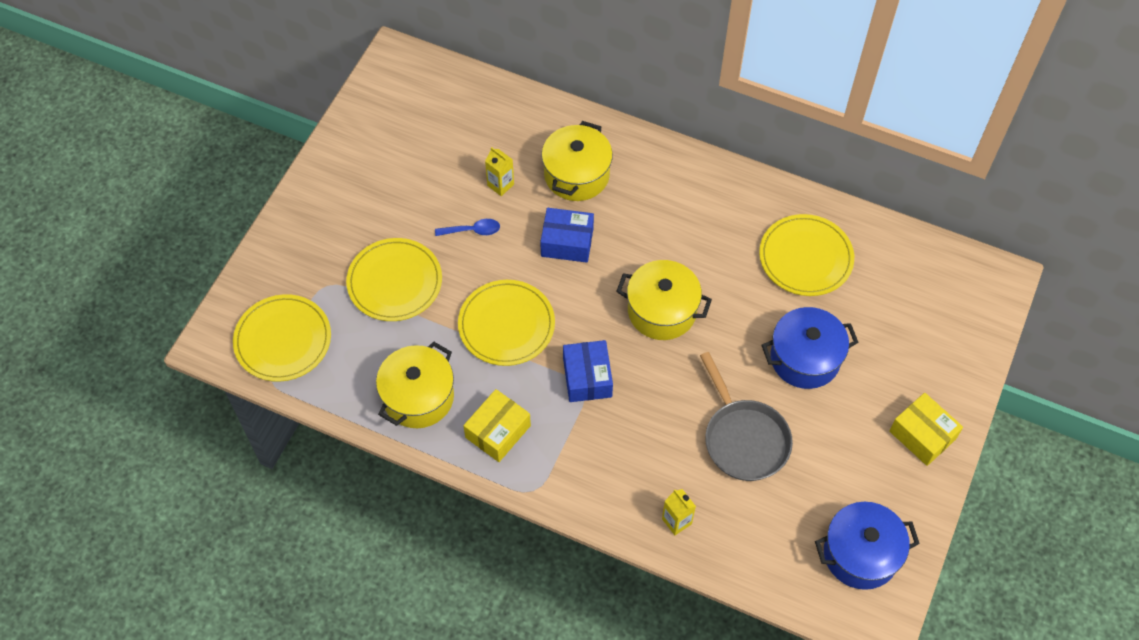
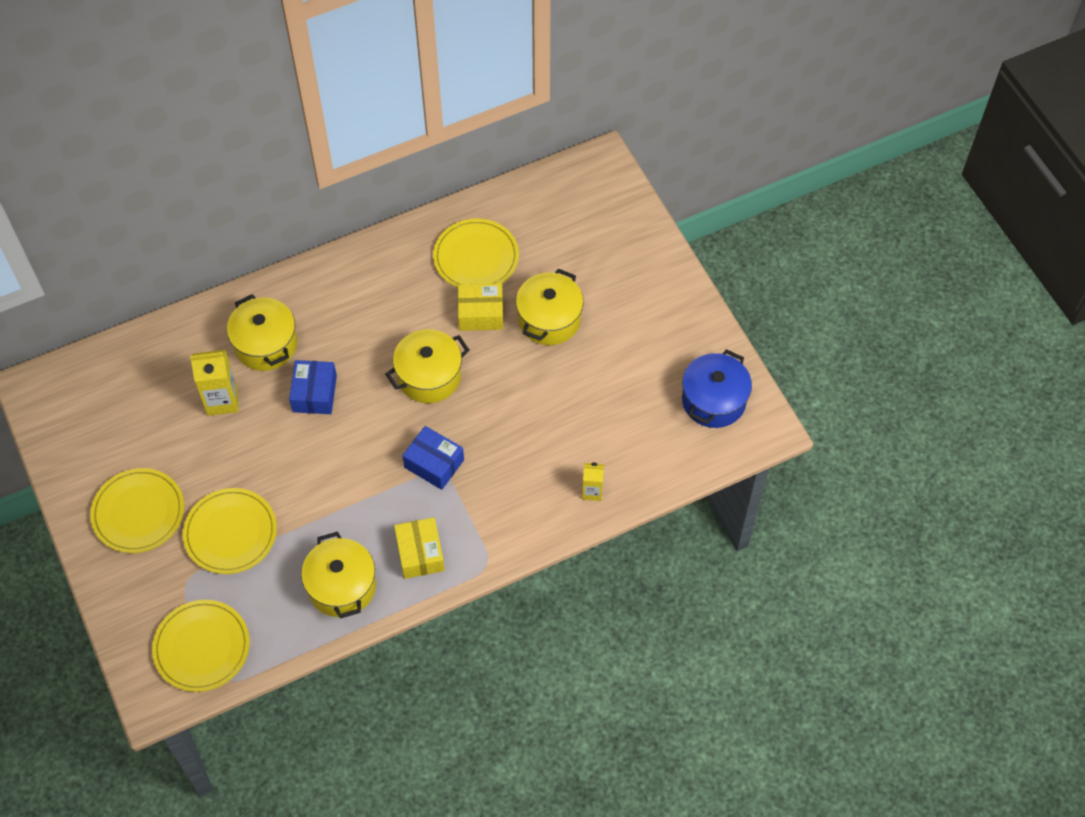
camera: 50 degrees left, 0 degrees up
blue spoon [435,219,500,236] -> none
yellow plate [458,280,555,366] -> yellow plate moved to [90,468,184,553]
yellow carton [485,147,514,196] -> yellow carton [190,350,239,416], size x1.66
blue box [540,208,594,263] -> blue box turned 45 degrees counterclockwise [289,360,337,414]
grey pan [700,352,793,481] -> none
blue pot [762,307,858,389] -> yellow pot [516,268,583,345]
yellow box [889,393,963,466] -> yellow box moved to [458,284,503,331]

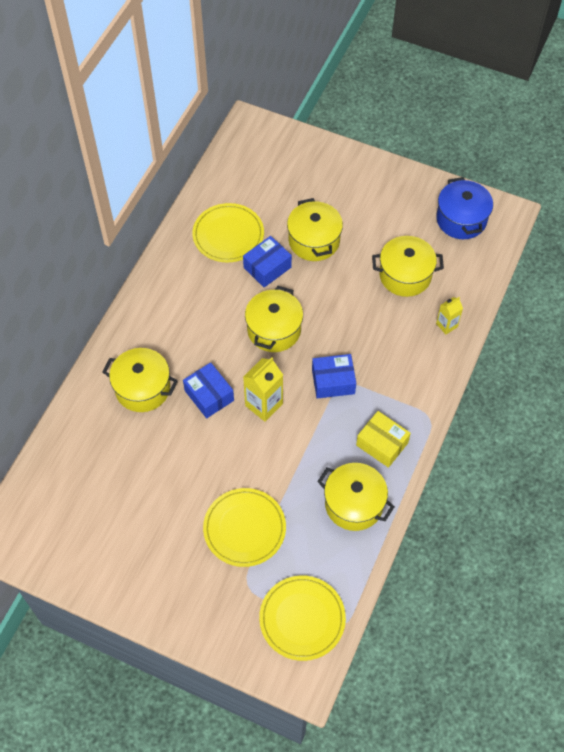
camera: 40 degrees left, 0 degrees up
yellow plate [90,468,184,553] -> none
yellow carton [190,350,239,416] -> yellow carton moved to [243,357,283,422]
yellow box [458,284,503,331] -> blue box [243,236,292,288]
none -> yellow pot [372,236,444,297]

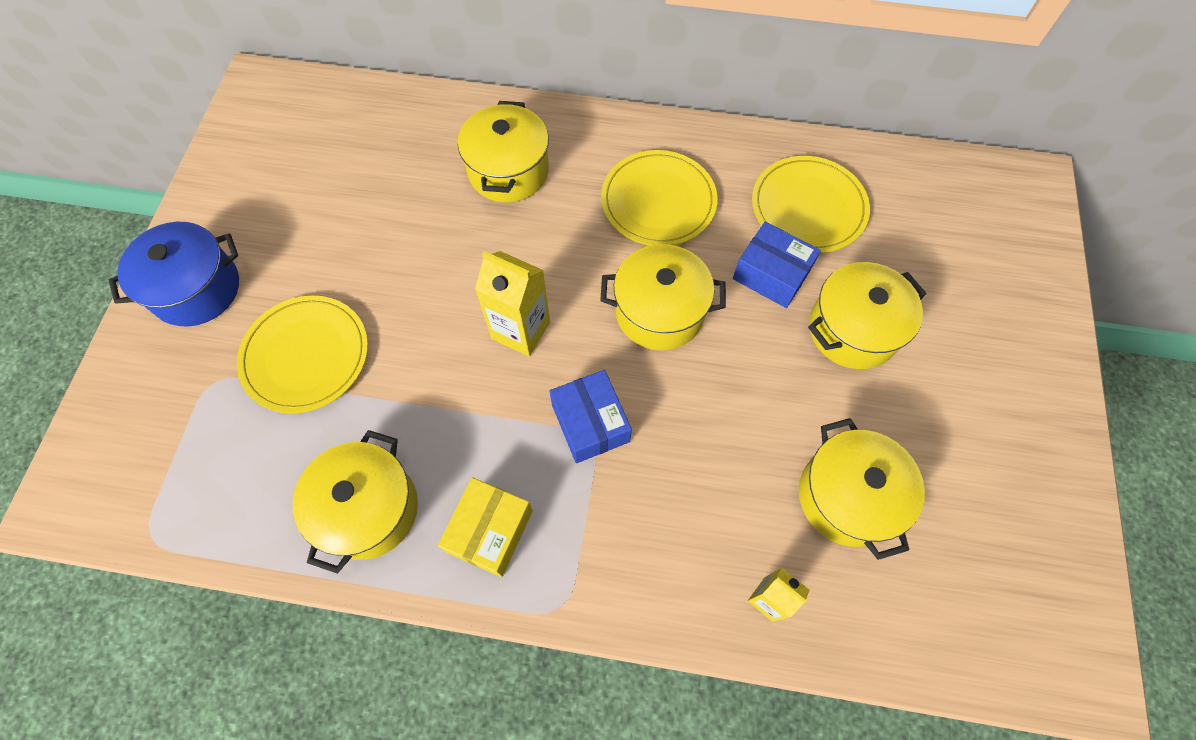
camera: 75 degrees right, 5 degrees up
blue box [183,362,234,418] -> none
yellow plate [259,575,346,661] -> yellow plate moved to [601,150,717,246]
blue pot [436,177,493,239] -> blue pot moved to [108,222,239,326]

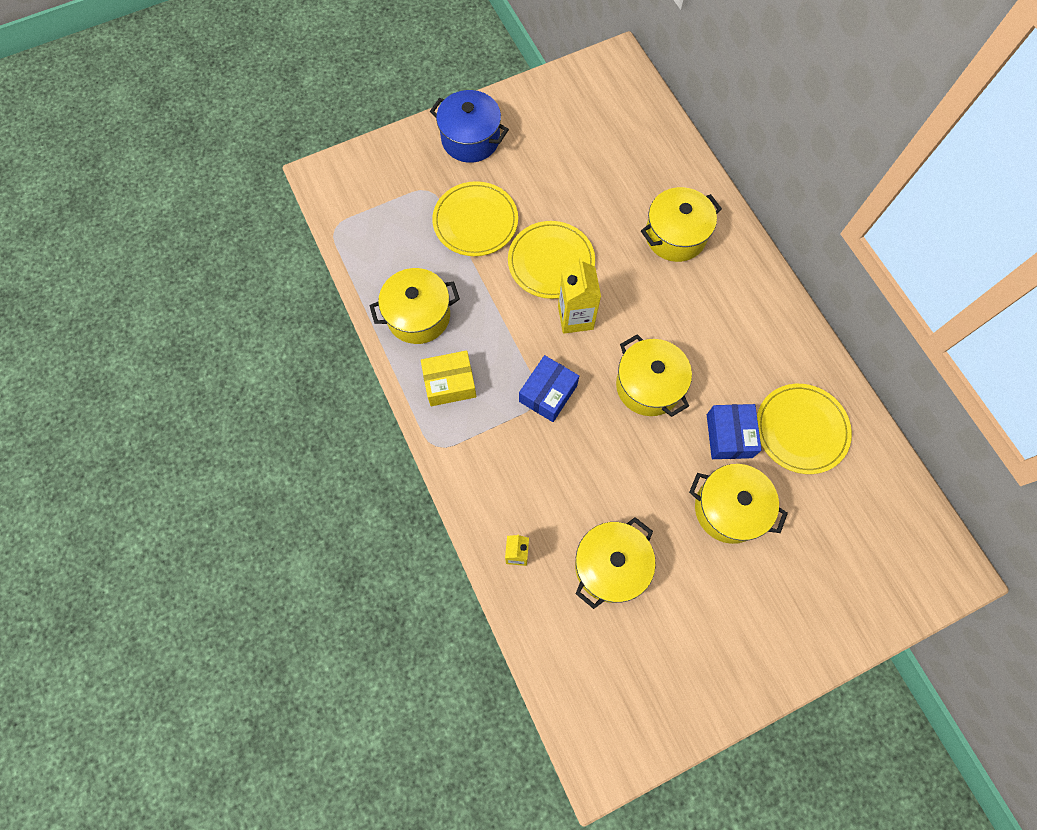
camera: 55 degrees right, 5 degrees up
yellow plate [601,150,717,246] -> yellow plate moved to [508,221,595,299]

